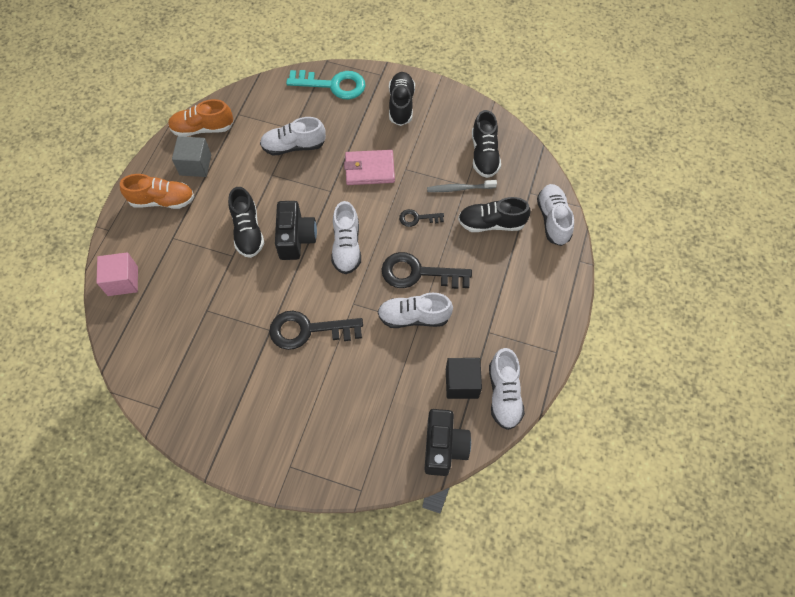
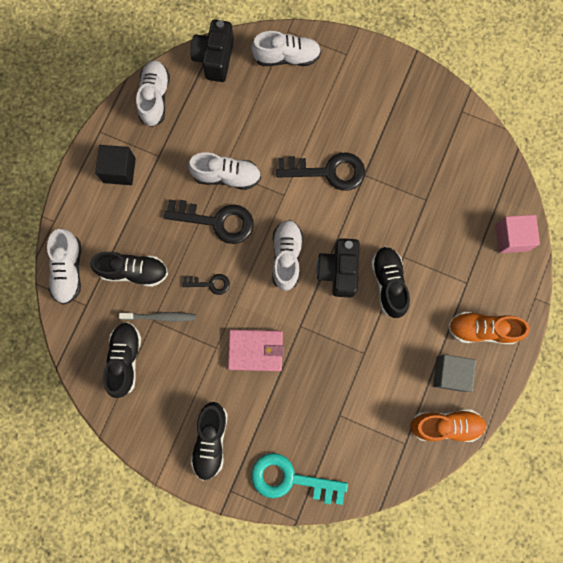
camera: 175 degrees left, 15 degrees up
white shoe [260,117,326,156] -> white shoe moved to [251,31,321,66]
black cube [446,358,482,399] -> black cube moved to [95,145,136,185]

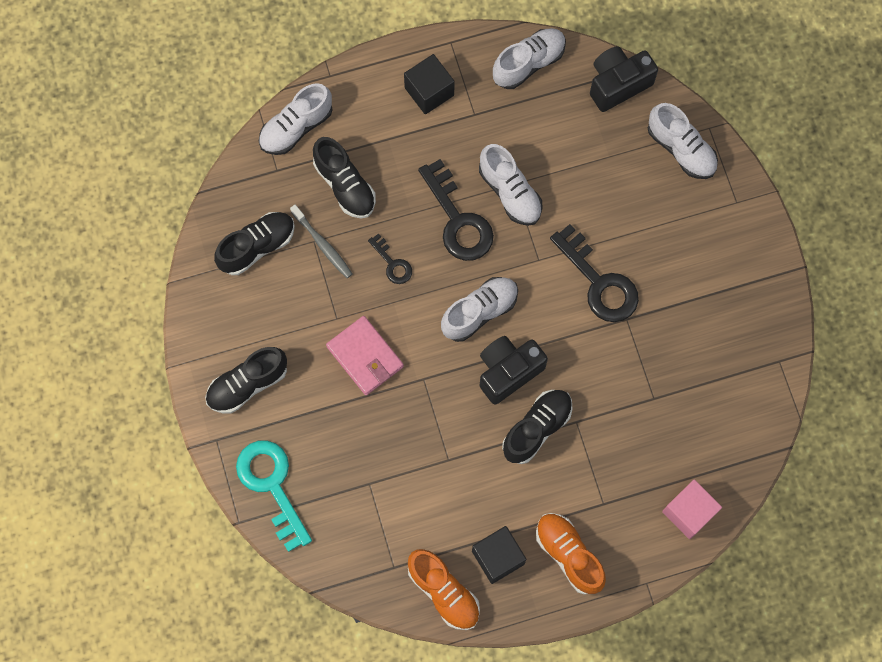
camera: 50 degrees right, 5 degrees down
grey cube [433,355,476,392] -> black cube [472,526,527,584]

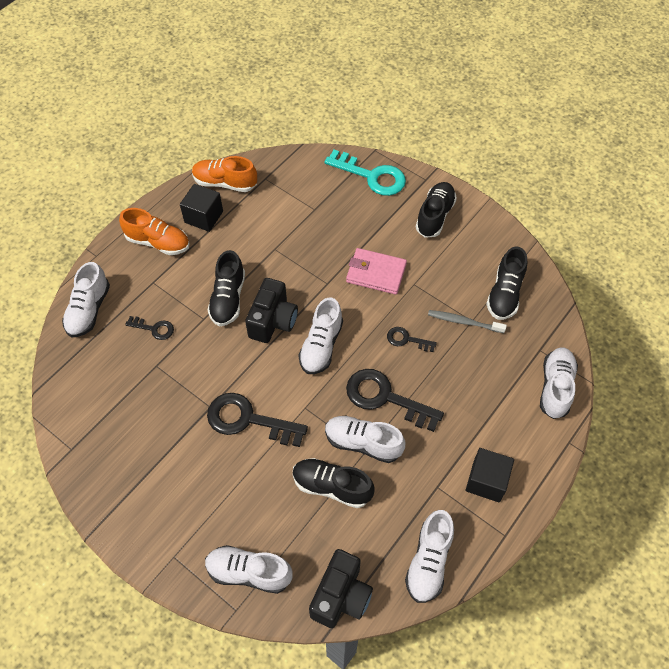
camera: 145 degrees right, 15 degrees down
black shoe [313,137,376,218] -> black shoe moved to [293,458,375,508]
pink cube [662,480,722,539] -> white shoe [62,262,110,337]
none -> black key [125,316,174,340]

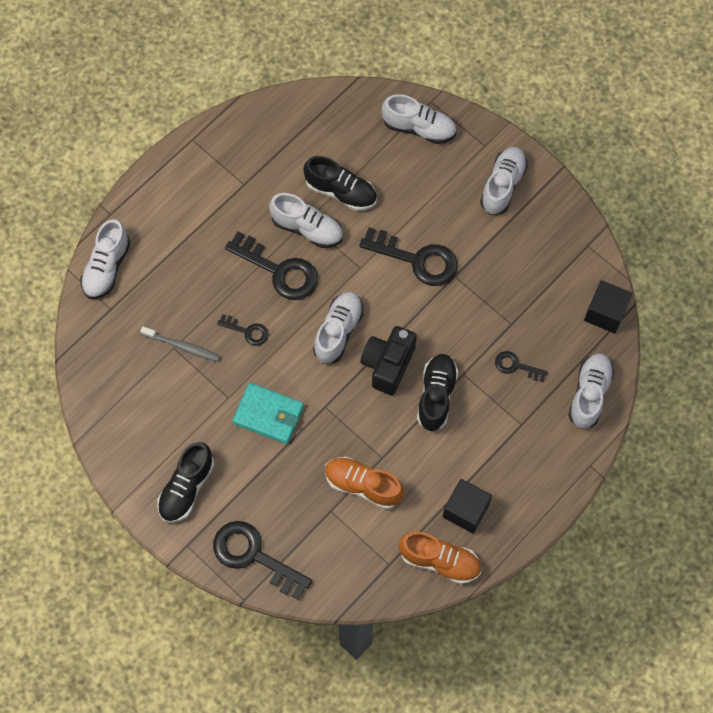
camera: 175 degrees left, 10 degrees up
orange shoe [119,208,190,255] -> orange shoe moved to [325,457,404,509]
black camera [309,549,373,628] -> none
turquoise key [325,150,406,196] -> black key [213,521,312,600]
pink wallet [346,248,407,295] -> turquoise wallet [232,383,304,444]
white shoe [405,510,454,603] -> white shoe moved to [480,147,528,215]
black cube [466,448,514,502] -> black cube moved to [584,280,632,333]
black shoe [486,246,527,320] -> none

